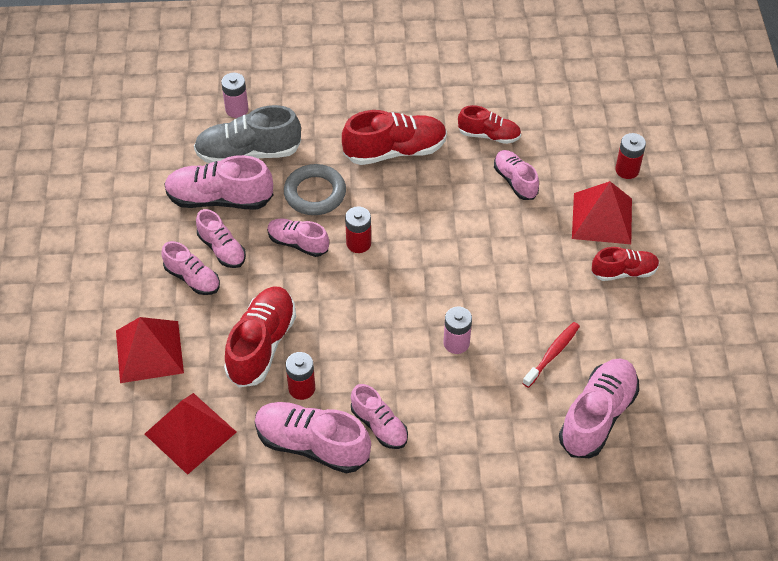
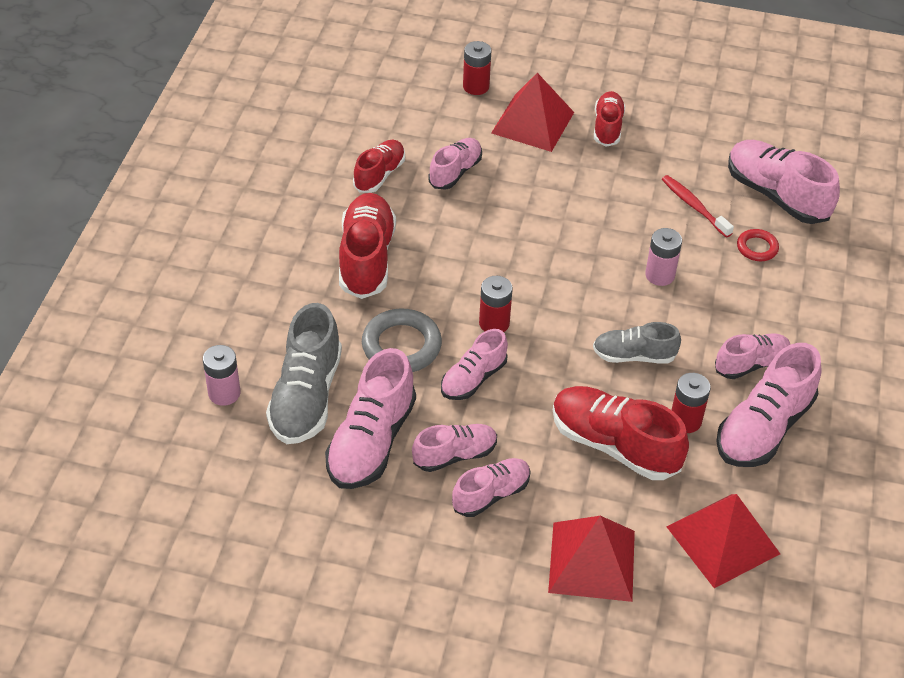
camera: 75 degrees left, 5 degrees down
pink shoe [494,150,539,200] -> pink shoe turned 135 degrees clockwise [429,138,482,190]
none -> grey shoe [593,322,681,364]
none -> red ring [737,229,779,261]

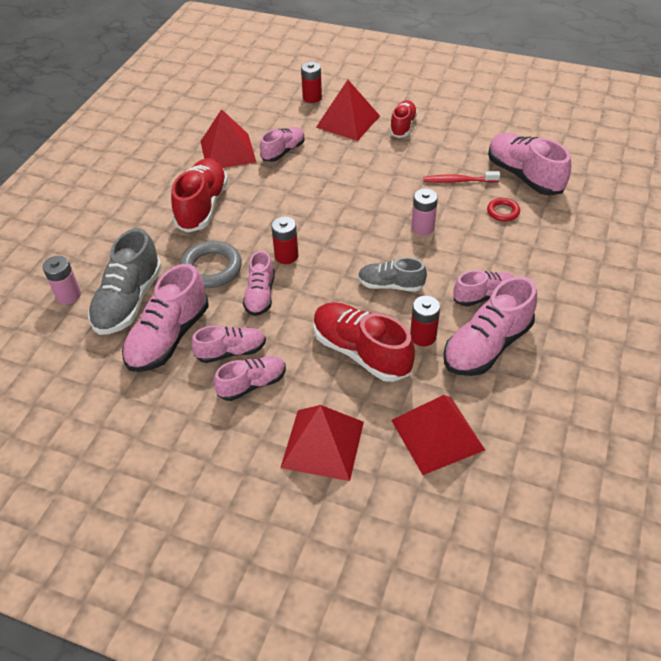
camera: 10 degrees right, 0 degrees up
red shoe [353,140,405,193] -> red pyramid [200,109,256,168]
pink shoe [441,329,508,400] -> pink shoe turned 45 degrees counterclockwise [243,251,275,316]
red toothbrush [662,175,734,238] -> red toothbrush turned 60 degrees counterclockwise [423,171,500,183]

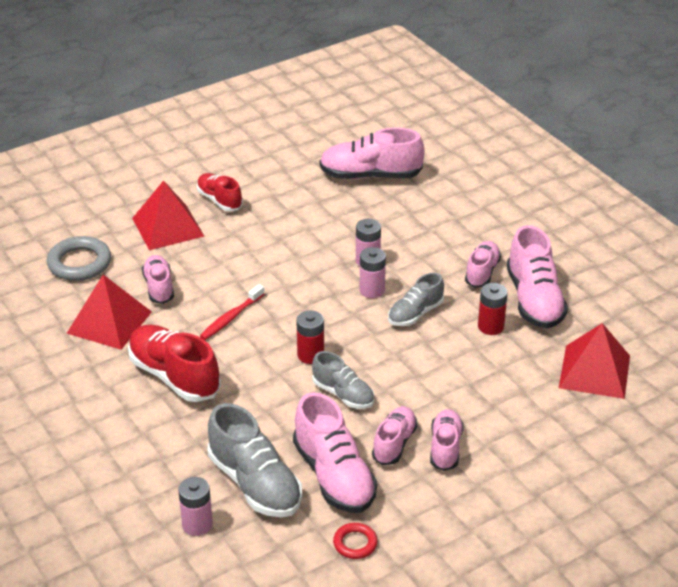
camera: 55 degrees left, 10 degrees down
grey ring [180,241,242,288] -> grey ring moved to [47,236,111,281]
pink shoe [243,251,275,316] -> grey shoe [312,351,374,409]
red pyramid [281,405,364,481] -> none
red battery [301,62,322,103] -> none
red shoe [313,302,415,382] -> none
red toothbrush [423,171,500,183] -> red toothbrush moved to [200,284,264,340]
red ring [487,198,520,222] -> red ring moved to [333,523,378,559]
none -> pink battery [360,247,386,298]

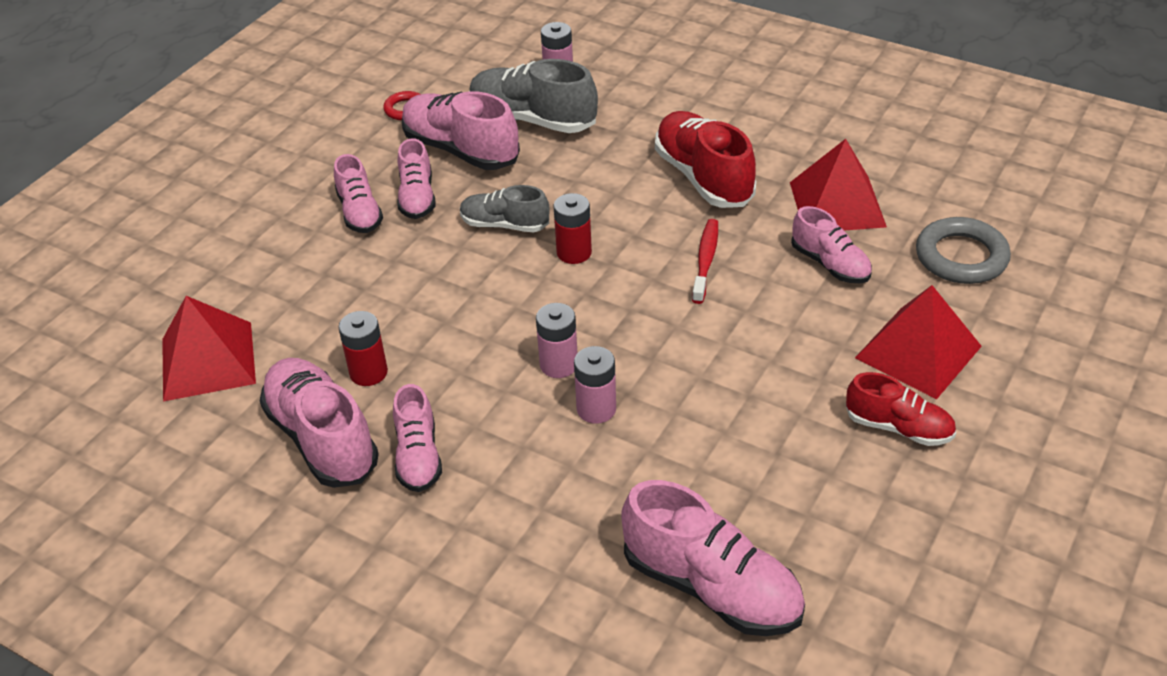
camera: 155 degrees right, 5 degrees up
red shoe [128,325,221,402] -> red shoe turned 135 degrees counterclockwise [655,111,756,208]
pink shoe [320,128,424,179] -> pink shoe turned 60 degrees clockwise [621,480,805,636]
grey shoe [388,273,444,326] -> none

